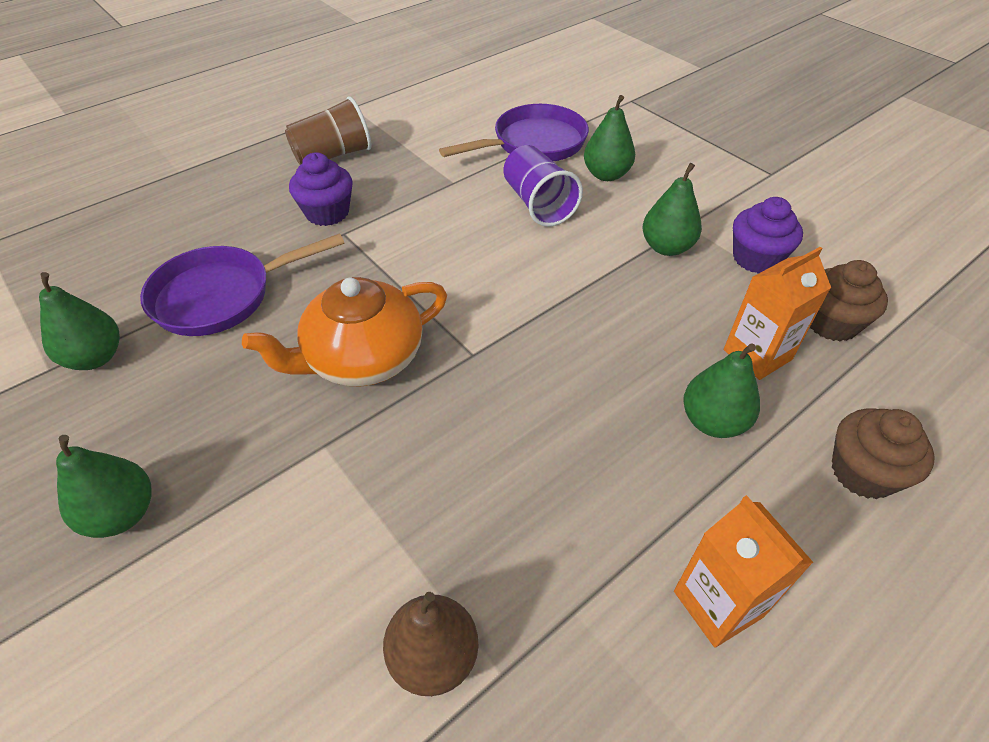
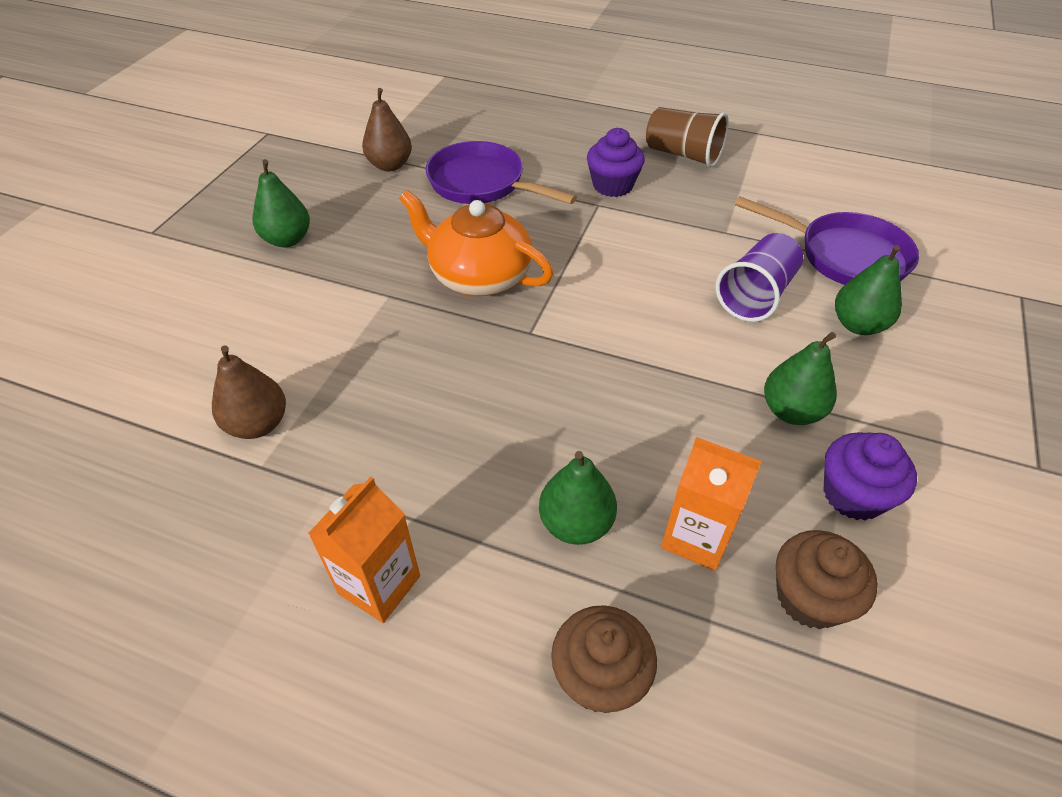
camera: 60 degrees right, 0 degrees up
green pear [39,272,120,370] -> brown pear [362,88,412,171]

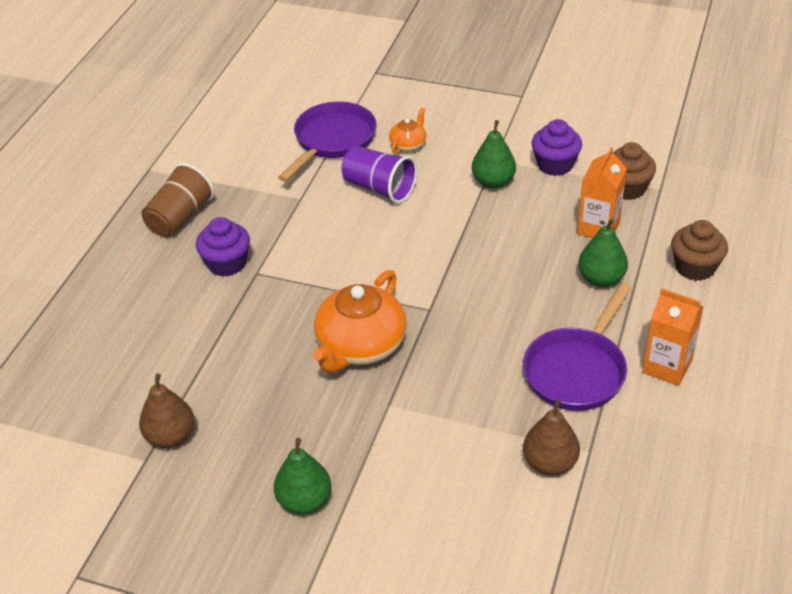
camera: 90 degrees left, 5 degrees down
purple pan [426,141,577,204] -> purple pan moved to [523,282,632,411]
green pear [835,245,902,335] -> orange teapot [389,108,427,154]

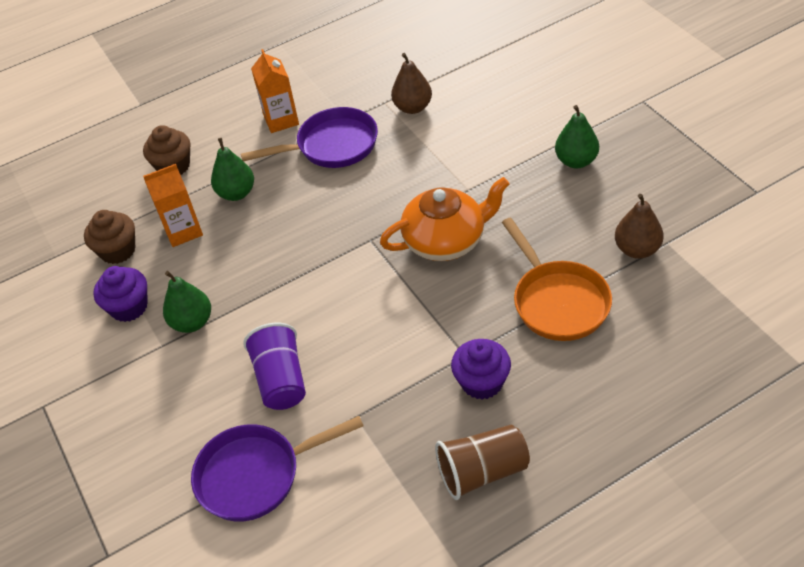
camera: 135 degrees left, 5 degrees up
orange teapot [389,108,427,154] -> none
none -> orange pan [502,218,612,341]

